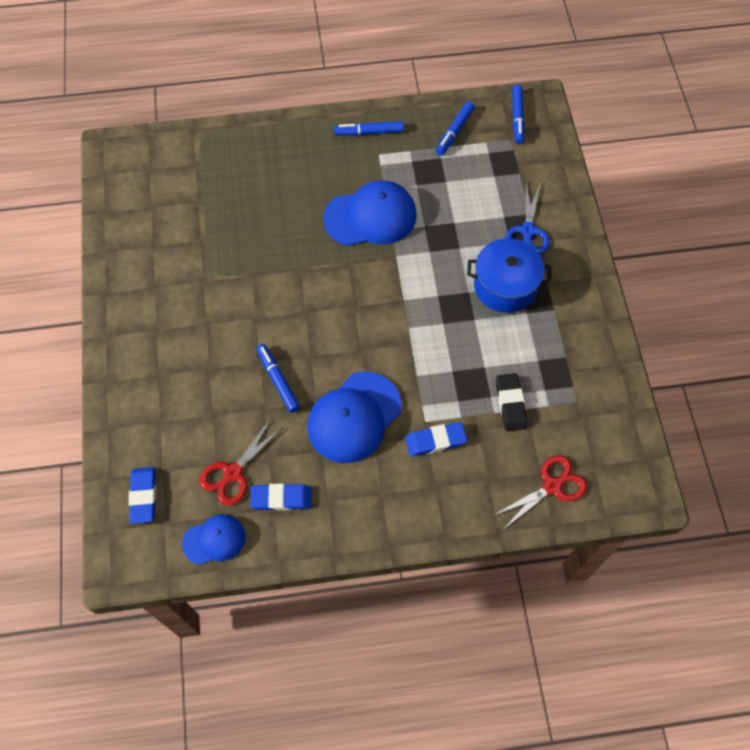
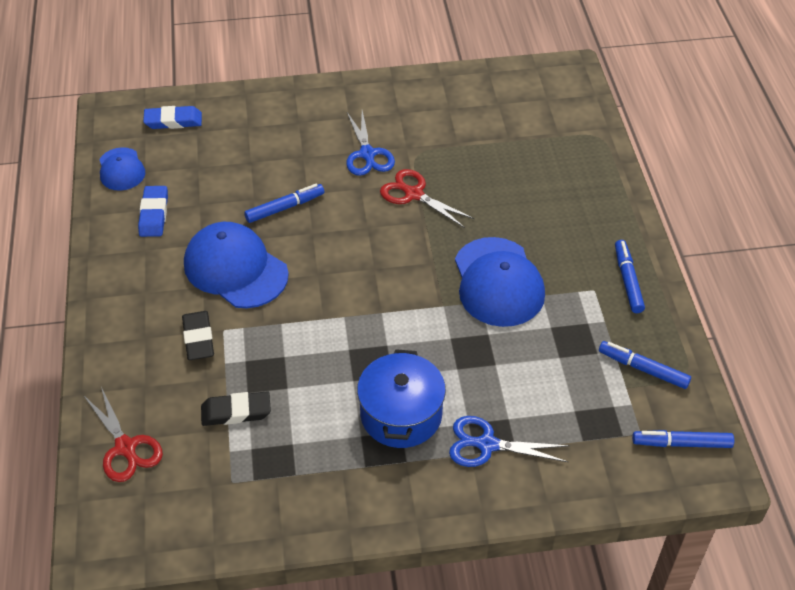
camera: 90 degrees right, 15 degrees down
red scissors [200,419,283,506] -> red scissors moved to [380,169,475,228]
blue eraser [405,422,467,456] -> black eraser [182,311,214,360]
none -> blue scissors [346,110,395,176]

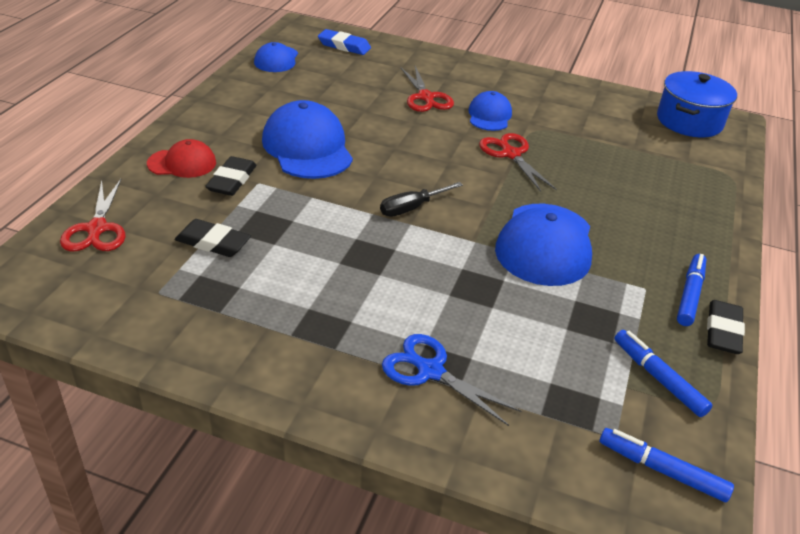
camera: 25 degrees right, 10 degrees down
blue eraser [138,186,168,237] -> none
blue marker [244,184,324,223] -> none
blue scissors [346,110,395,176] -> blue cap [468,91,512,131]
blue pot [357,349,446,448] -> blue pot moved to [657,71,737,137]
none -> red cap [147,139,216,178]
none -> black screwdriver [380,182,463,217]
none -> red scissors [401,66,454,112]
none -> black eraser [707,300,745,354]

